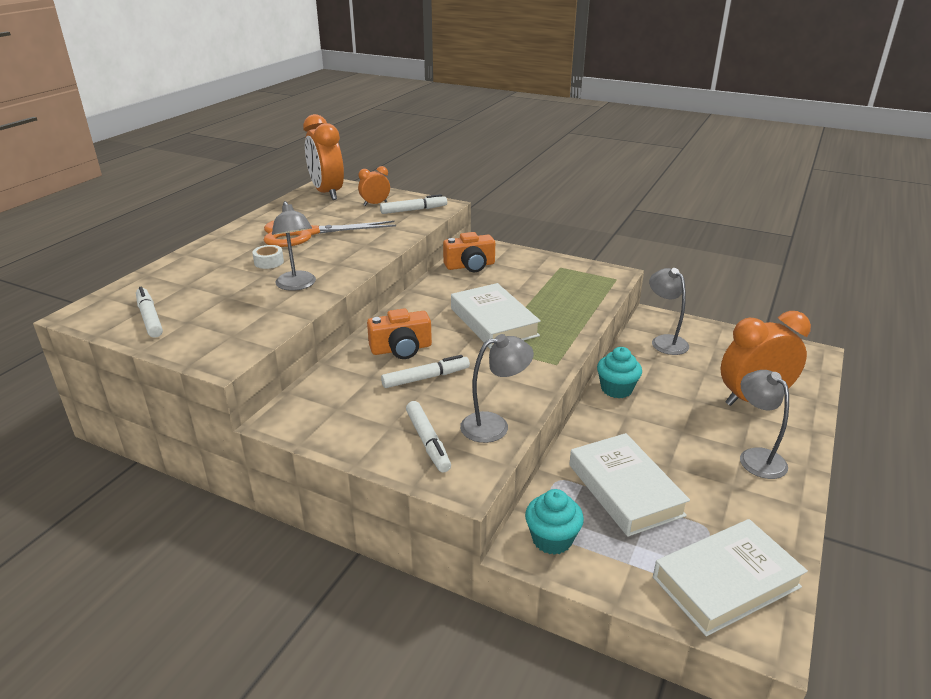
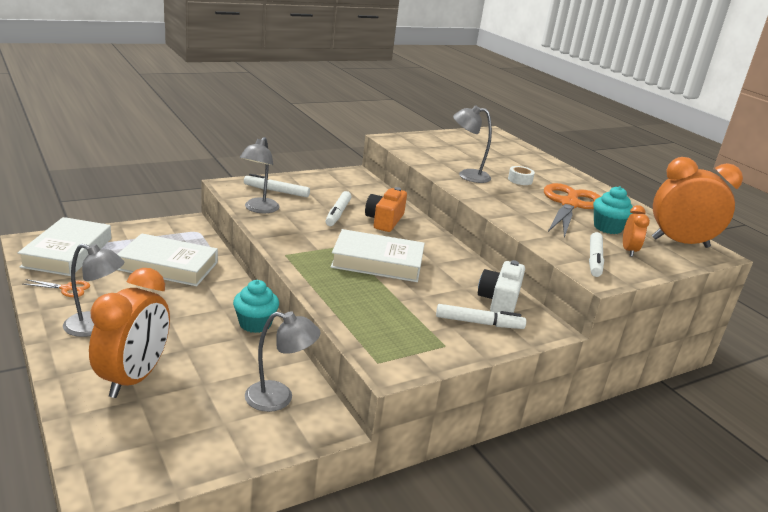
camera: 120 degrees right, 5 degrees down
white marker [136,287,163,338] -> white marker moved to [436,304,526,329]
orange camera [443,232,495,272] -> white camera [478,260,525,313]
turquoise cupcake [525,489,584,555] -> turquoise cupcake moved to [593,186,633,234]
none -> orange scissors [23,279,90,297]

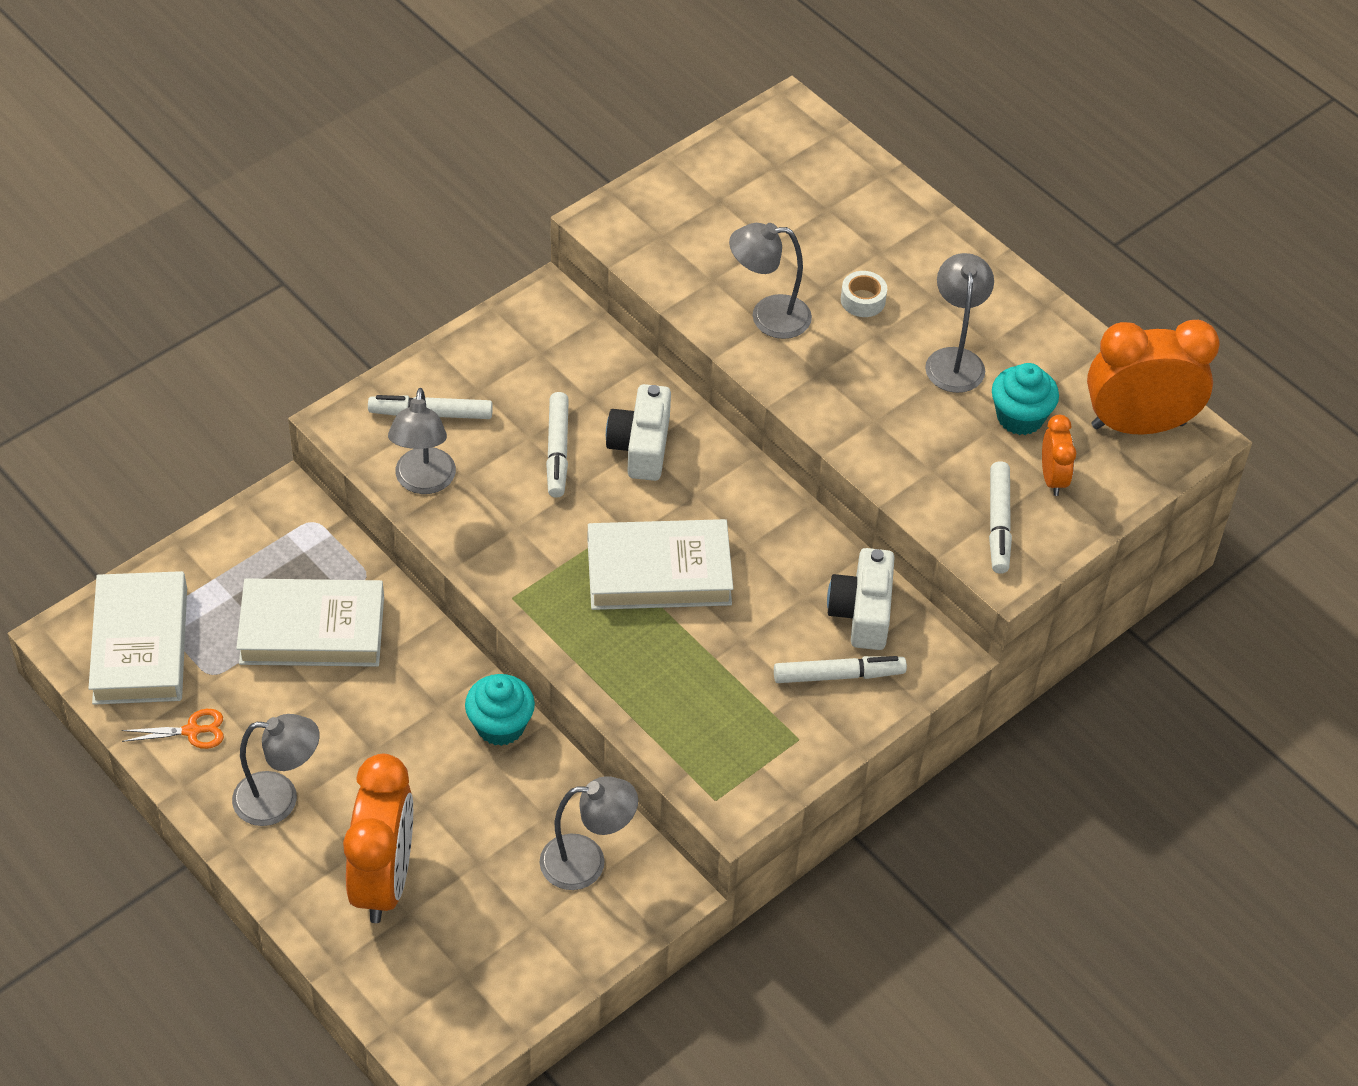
camera: 10 degrees left, 25 degrees up
orange camera [365,187,407,232] -> white camera [606,384,671,481]
orange scissors [544,183,601,238] -> grey lamp [925,253,994,393]

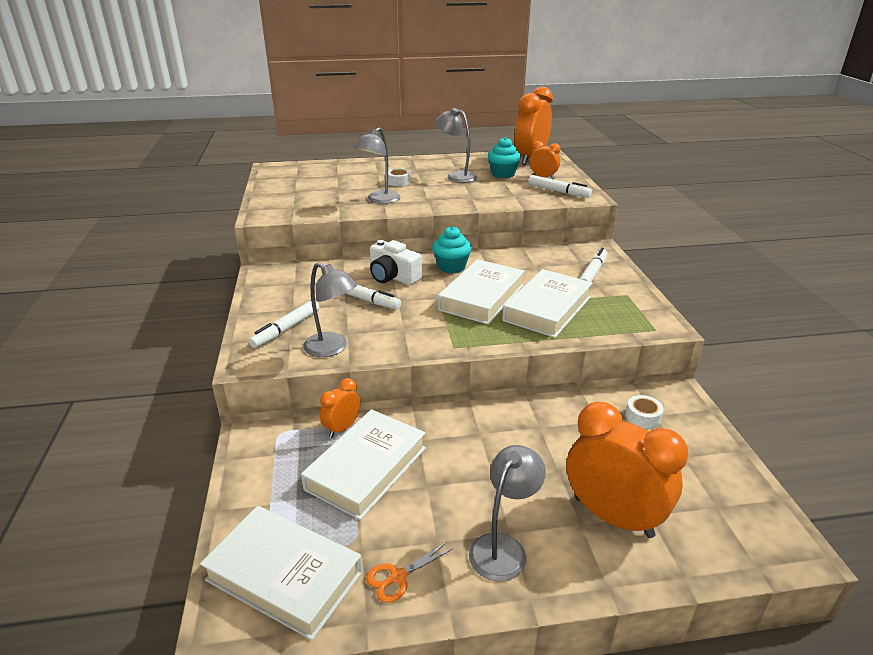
camera: 55 degrees left, 20 degrees down
orange scissors [122,709,224,749] -> orange scissors turned 150 degrees counterclockwise [366,542,454,603]
turquoise cupcake [465,674,535,746] -> turquoise cupcake moved to [432,226,472,274]
grey lamp [539,776,638,890] -> white tape [625,395,664,429]
white camera [827,548,895,650] -> none
none -> orange clock [320,378,360,438]
none -> white book [502,269,592,338]

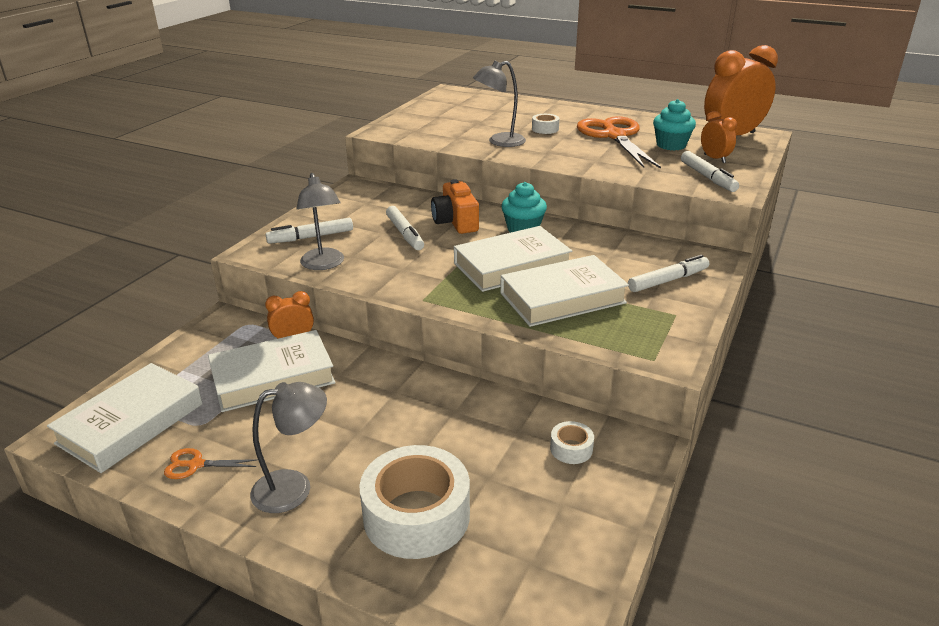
camera: 35 degrees right, 0 degrees up
white book [200,506,363,640] -> white book turned 60 degrees clockwise [47,363,203,473]
white camera [370,240,422,285] -> orange camera [431,179,479,234]
grey lamp [435,108,478,183] -> orange scissors [577,116,661,169]
orange clock [566,402,689,538] -> white tape [359,445,470,559]

